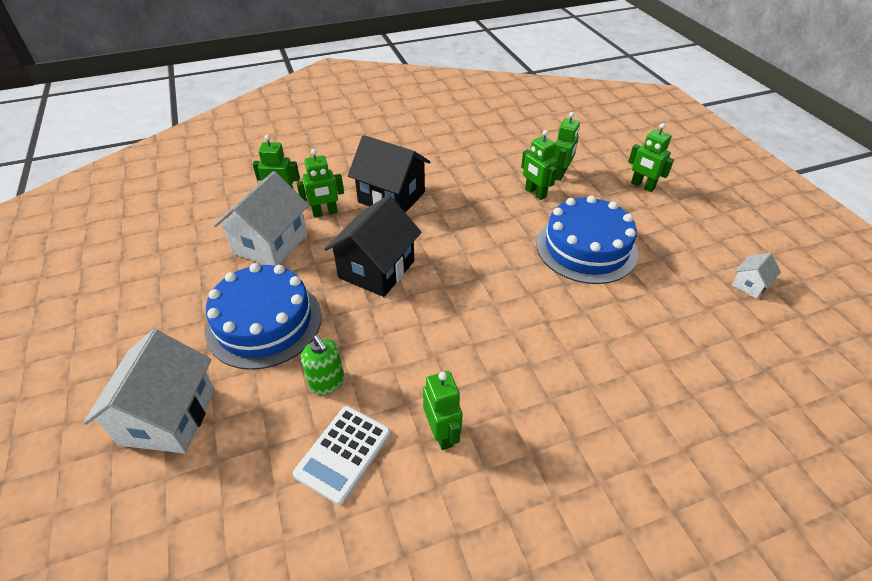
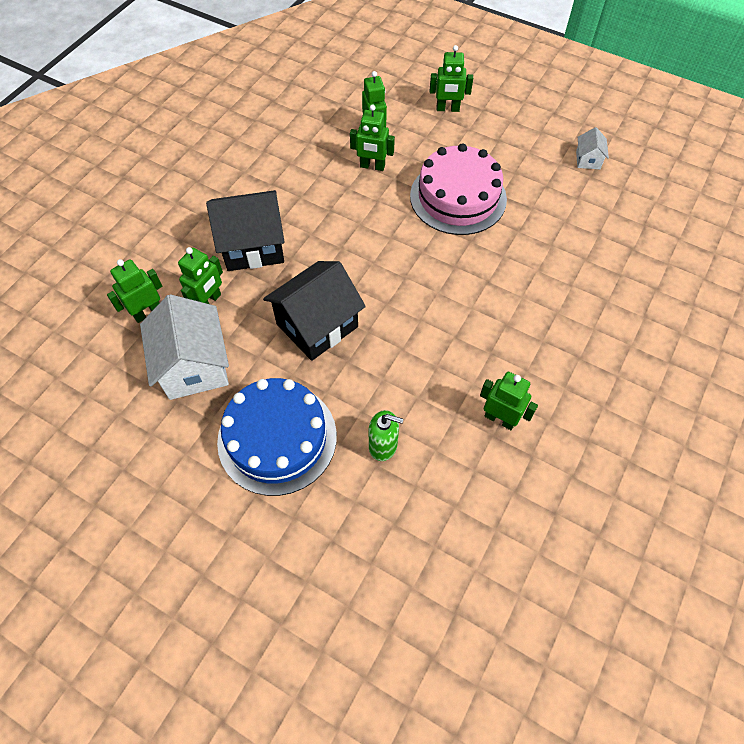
camera: 40 degrees left, 15 degrees up
white house [83,329,215,453] -> none
white calculator [293,406,391,505] -> none
black house [324,195,421,297] -> black house turned 60 degrees clockwise [263,261,366,361]
blue cake [536,195,638,284] -> pink cake [410,143,507,235]

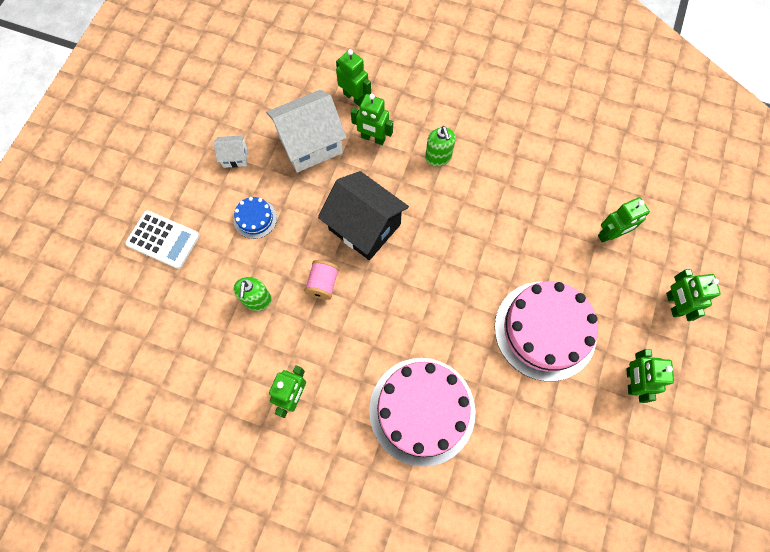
camera: 80 degrees right, 10 degrees up
black house [206,190,285,271] -> green soap dispenser [425,126,456,166]
blue cake [217,378,337,496] -> blue cake [234,197,277,239], size x0.45
green robot [350,105,395,171] -> green robot moved to [626,349,674,403]
white house [576,127,609,169] -> white house moved to [214,135,247,168]
none -> white calculator [125,210,200,269]
none -> pink spool [304,260,339,300]
none -> pink cake [369,358,476,467]

